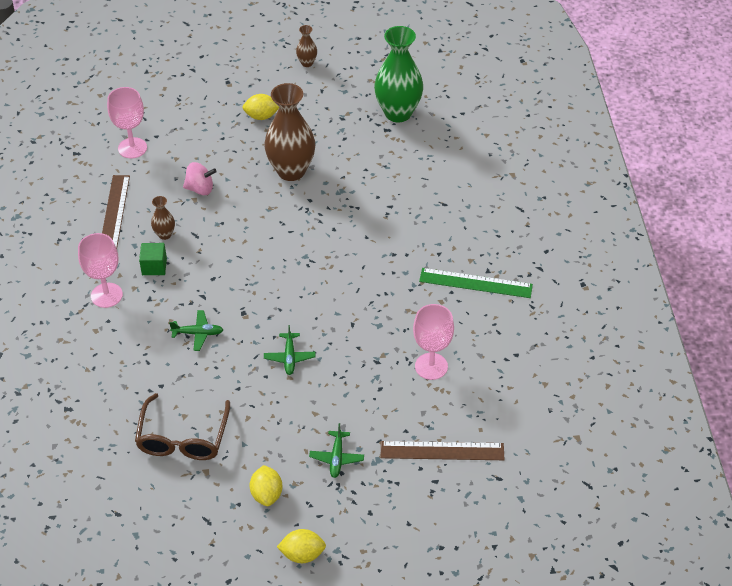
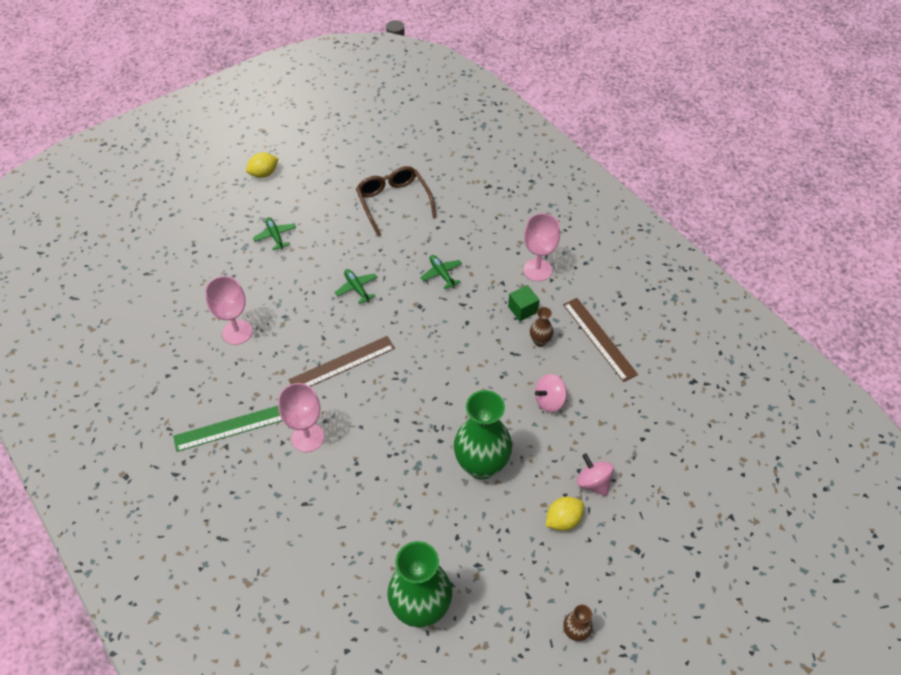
camera: 150 degrees right, 5 degrees up
pink goblet [107,87,147,159] -> pink goblet moved to [278,383,324,452]
green plane [169,310,223,351] -> green plane turned 90 degrees clockwise [420,255,462,289]
yellow lemon [250,465,283,506] -> none
brown vase [264,83,315,181] -> green vase [454,390,512,480]
brown ruler [381,441,505,460] -> brown ruler moved to [288,336,395,387]
none -> pink spinning top [577,453,614,496]

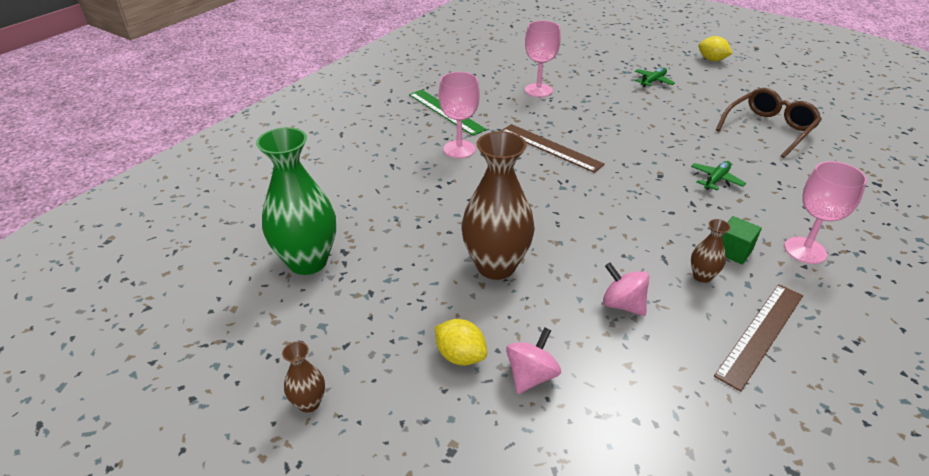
camera: 70 degrees right, 15 degrees down
green plane [335,269,378,304] -> none
green vase [454,390,512,480] -> brown vase [462,131,535,280]

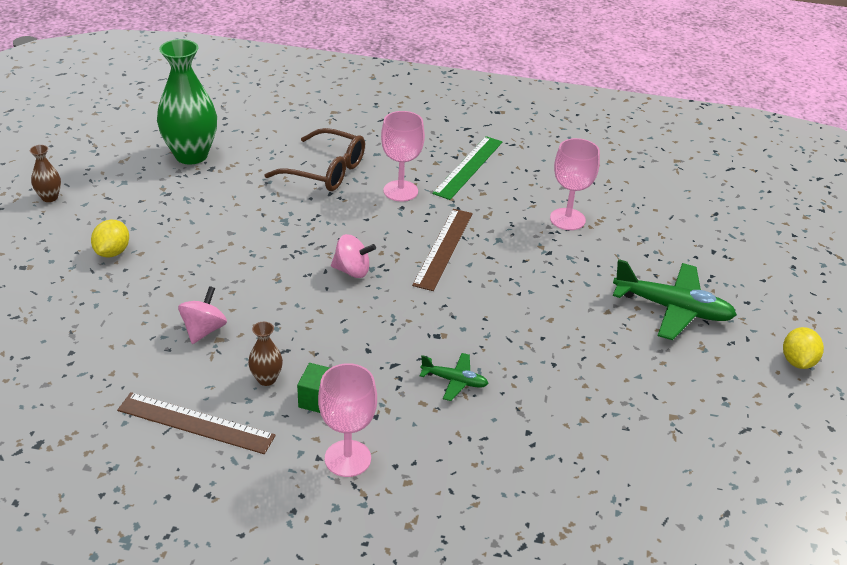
camera: 65 degrees right, 0 degrees up
brown vase [462,131,535,280] -> none
pink spinning top [506,327,561,394] -> pink spinning top moved to [331,234,376,278]
green plane [635,68,675,87] -> green plane [613,259,737,340], size x1.92
brown glasses [716,88,822,158] -> brown glasses moved to [264,128,365,191]

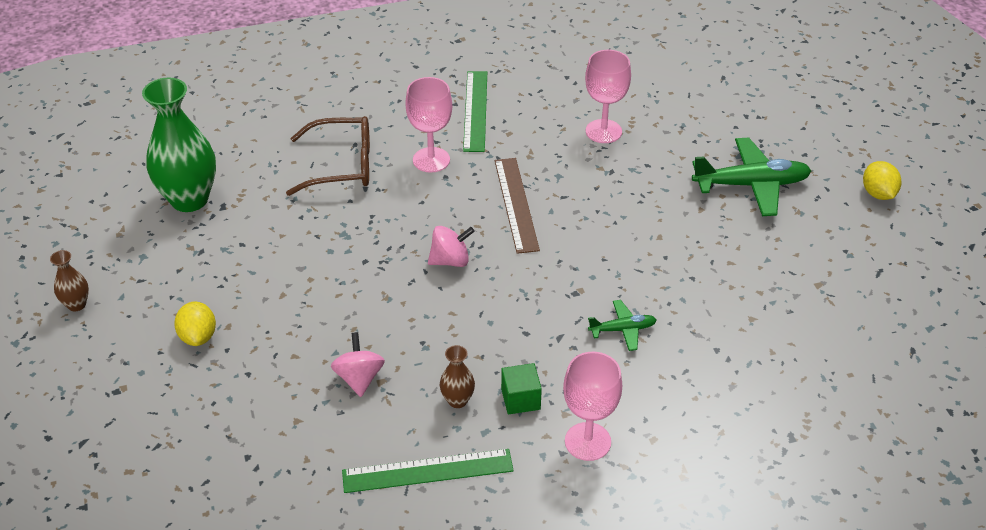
camera: 25 degrees left, 5 degrees up
brown ruler [117,392,276,454] -> green ruler [342,449,514,493]

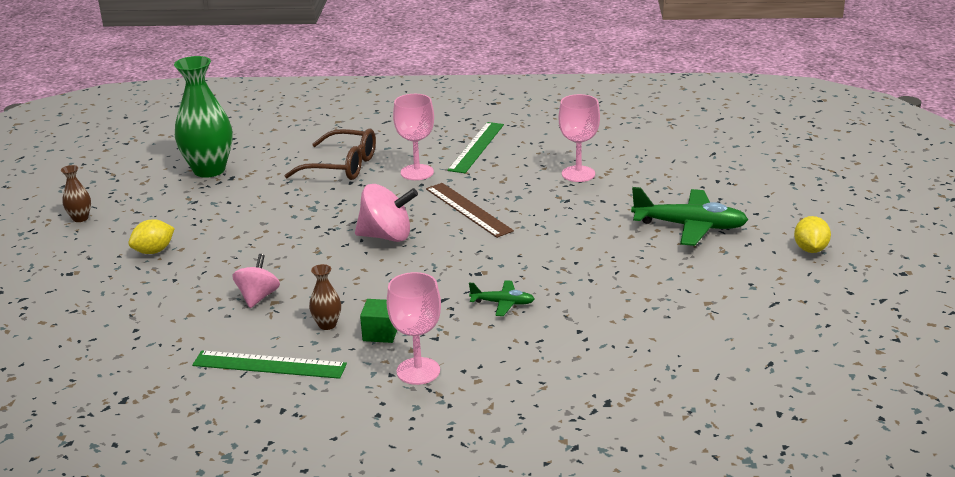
camera: 20 degrees right, 15 degrees down
yellow lemon [174,301,216,346] -> yellow lemon turned 45 degrees clockwise [128,219,175,254]
pink spinning top [428,226,475,267] -> pink spinning top [355,184,418,242], size x1.51
brown ruler [495,158,540,254] -> brown ruler turned 45 degrees counterclockwise [426,183,514,238]

